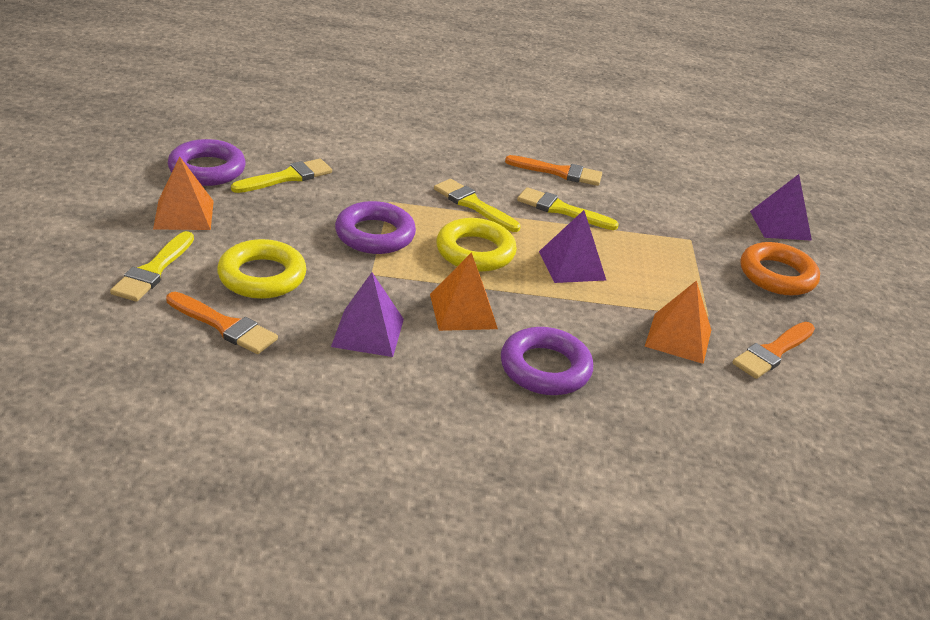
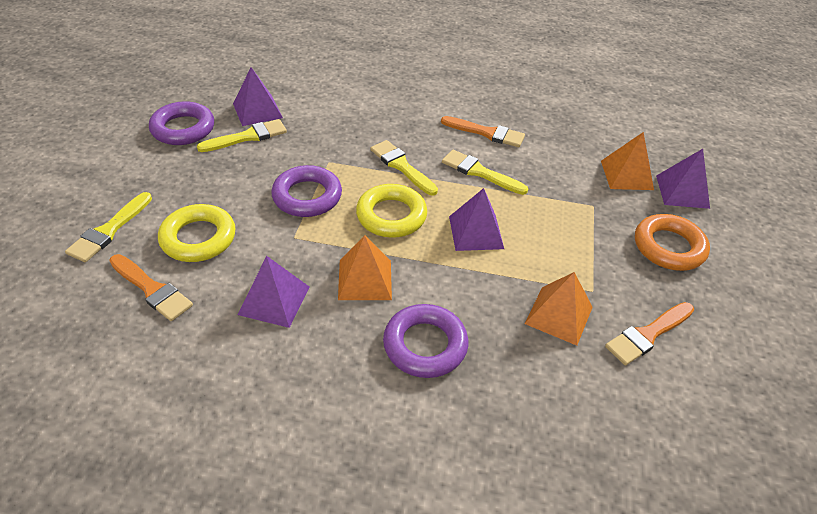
camera: 10 degrees right, 10 degrees up
orange pyramid [153,157,214,230] -> orange pyramid moved to [601,132,654,190]
none -> purple pyramid [233,67,283,126]

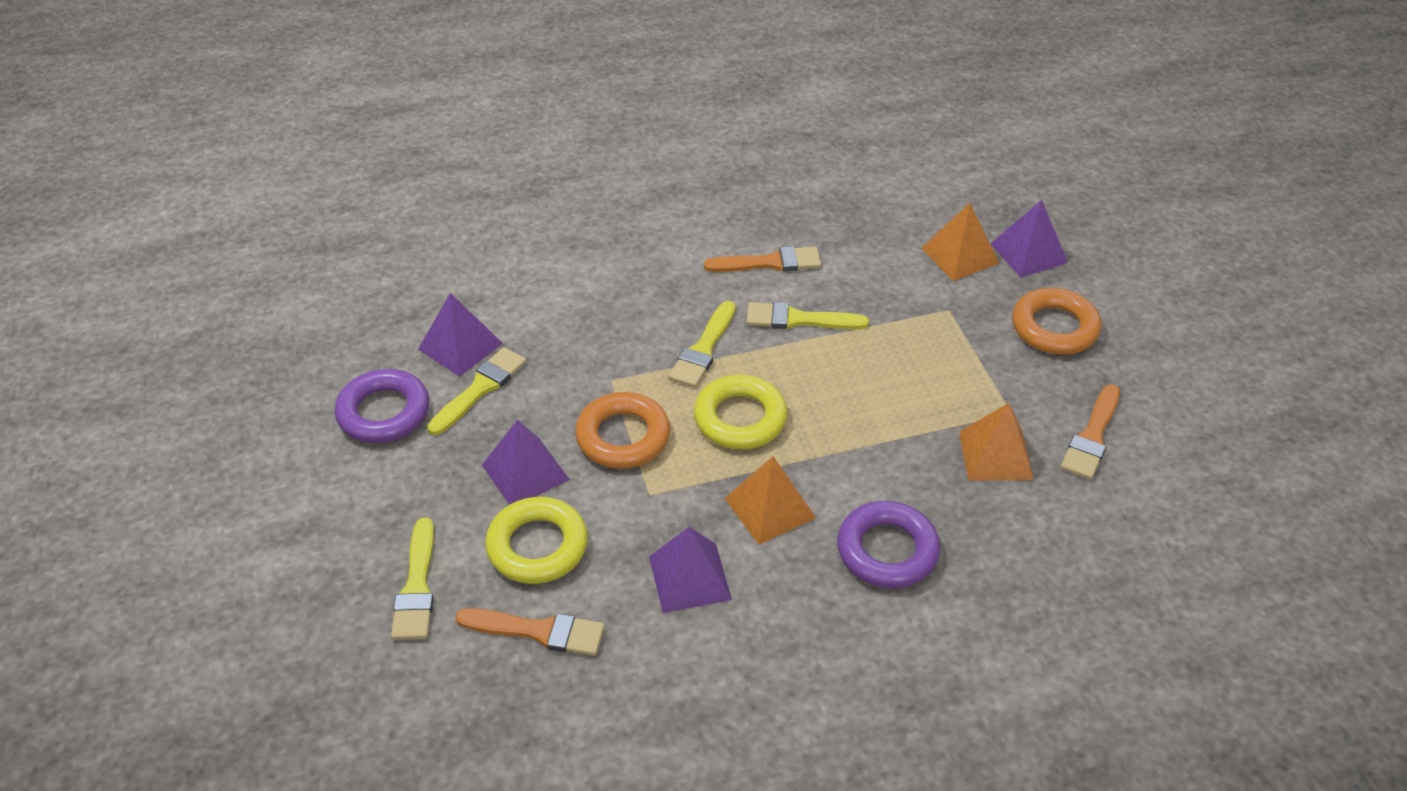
camera: 25 degrees left, 0 degrees up
purple ring [271,165,342,217] -> orange ring [575,392,670,469]
yellow brush [370,140,438,195] -> yellow brush turned 90 degrees counterclockwise [668,301,736,388]
purple pyramid [449,188,504,251] -> purple pyramid moved to [482,419,570,505]

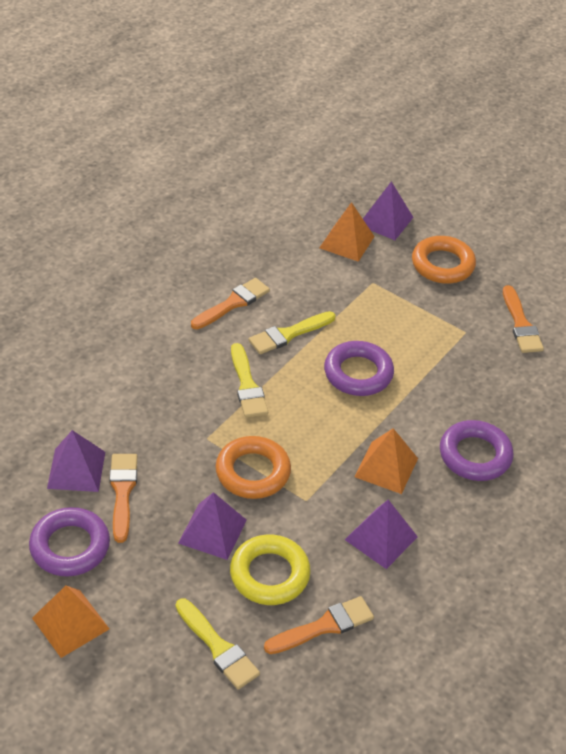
camera: 40 degrees left, 0 degrees up
yellow brush [427,347,526,435] -> orange brush [110,454,137,543]
yellow ring [694,375,788,449] -> none
orange pyramid [959,403,1034,481] -> orange pyramid moved to [32,585,109,658]
none -> purple ring [324,341,394,396]

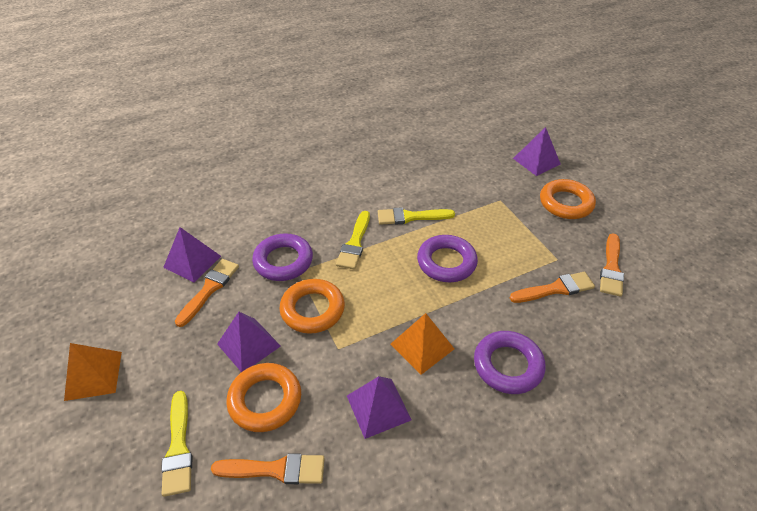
camera: 30 degrees right, 0 degrees up
purple ring [29,507,110,576] -> purple ring moved to [252,233,313,281]
orange brush [191,278,270,329] -> orange brush moved to [510,272,595,303]
yellow ring [230,535,311,605] -> orange ring [226,363,301,432]
orange pyramid [319,202,375,262] -> none

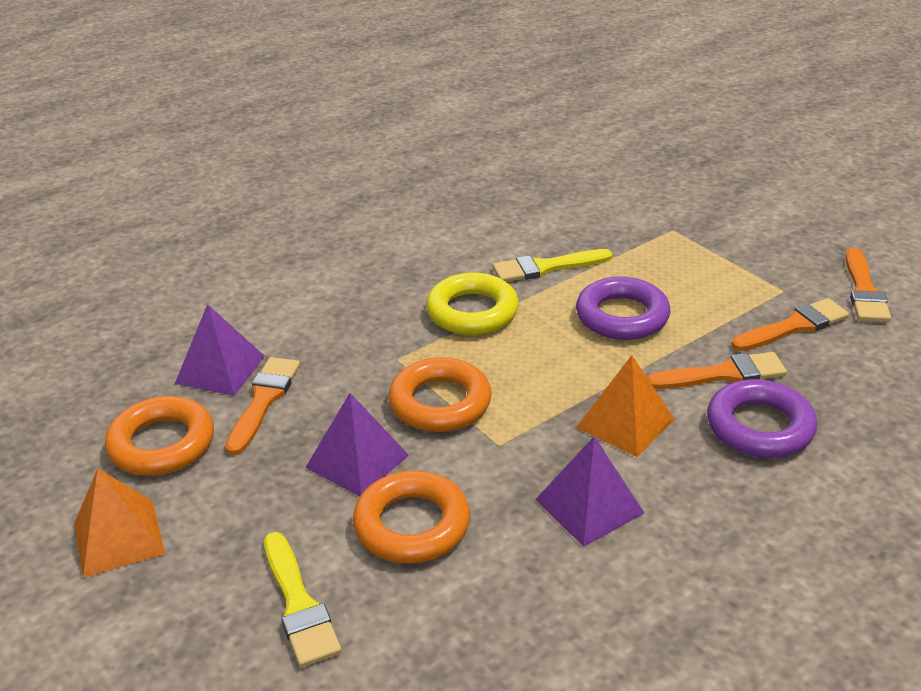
camera: 10 degrees left, 10 degrees down
orange brush [211,453,325,484] -> orange brush moved to [647,352,787,389]
purple ring [252,233,313,281] -> none
yellow brush [336,211,370,269] -> yellow ring [426,273,519,335]
purple pyramid [513,127,561,176] -> none
orange ring [540,179,596,219] -> orange ring moved to [105,396,214,476]

